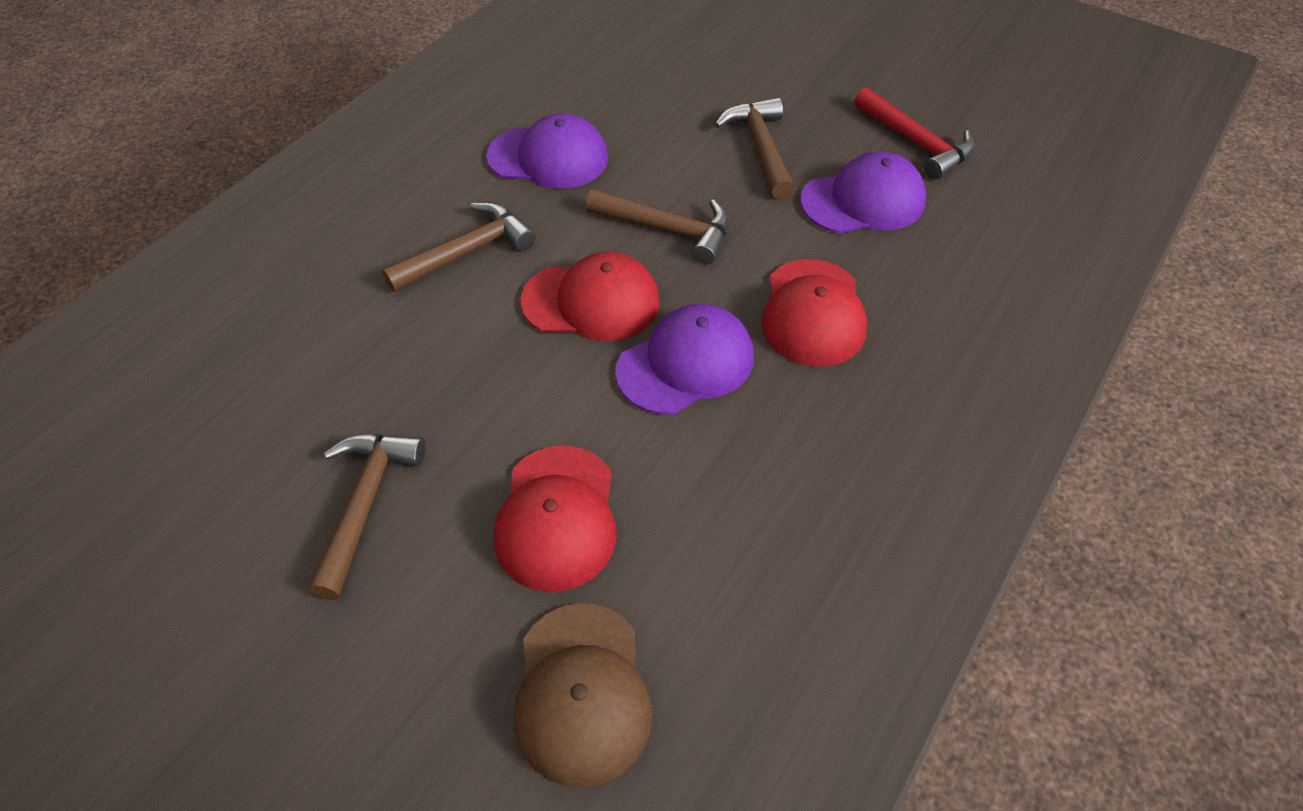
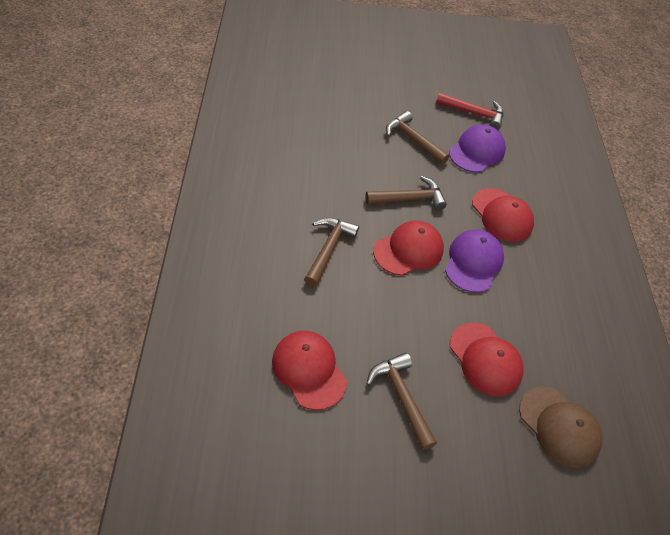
camera: 40 degrees left, 0 degrees up
purple cap [486,114,608,189] -> none
none -> red cap [272,331,347,410]

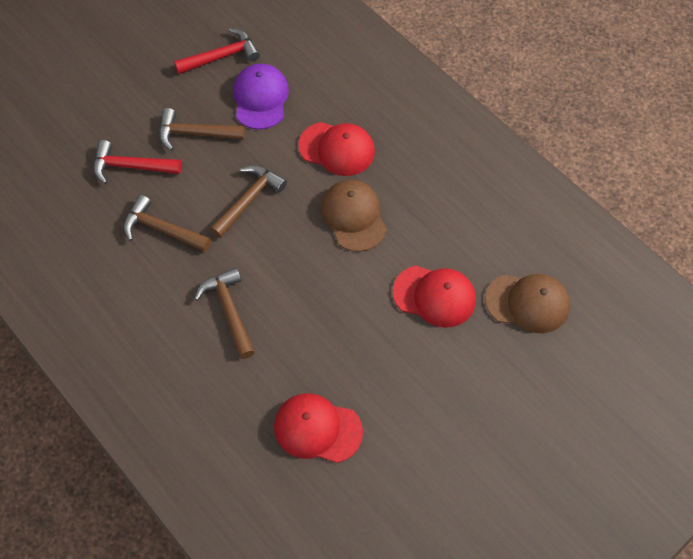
camera: 35 degrees left, 10 degrees up
brown hammer [366,352,437,450] -> brown hammer moved to [123,195,211,252]
red cap [373,221,444,276] -> none
purple cap [445,230,504,293] -> brown cap [321,179,387,252]
none -> red hammer [94,140,182,184]

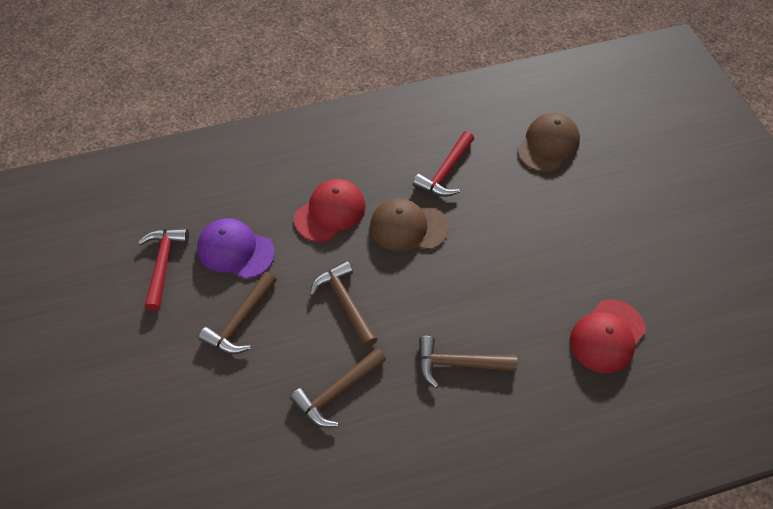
camera: 65 degrees left, 5 degrees down
red hammer [94,140,182,184] -> red hammer moved to [413,131,474,197]
red cap [393,266,476,328] -> none

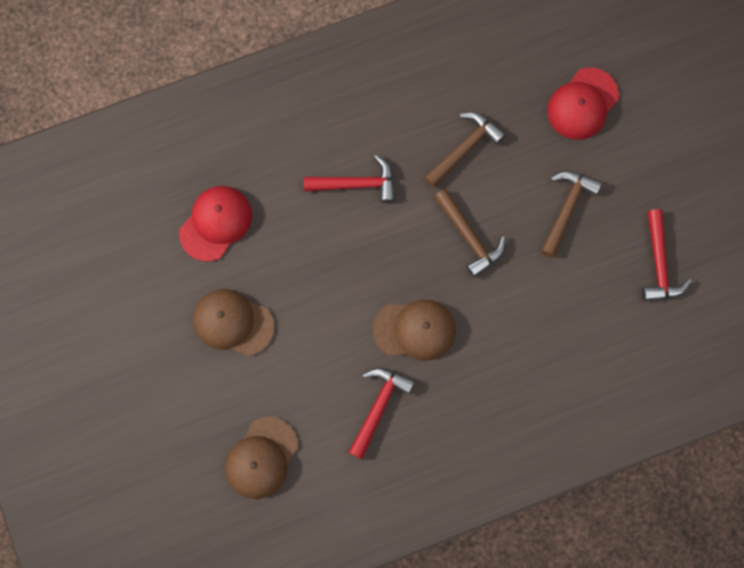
camera: 175 degrees right, 20 degrees up
purple cap [197,218,275,279] -> none
red cap [294,179,366,242] -> red cap moved to [547,68,619,140]
brown hammer [419,336,517,388] -> red hammer [304,155,395,203]
none -> brown cap [193,289,274,356]

